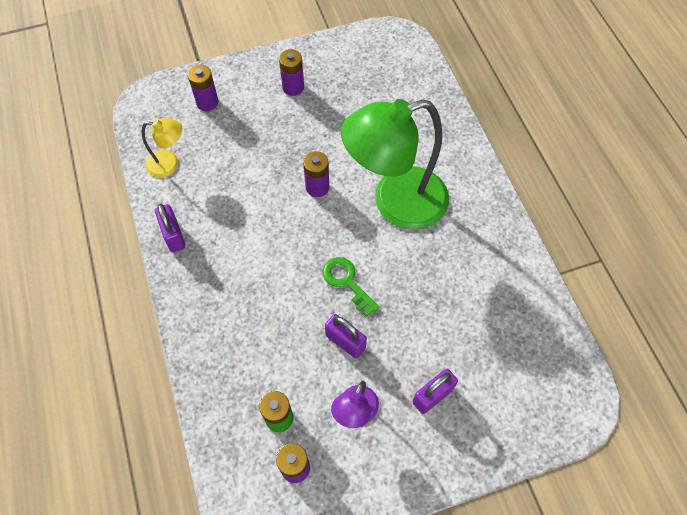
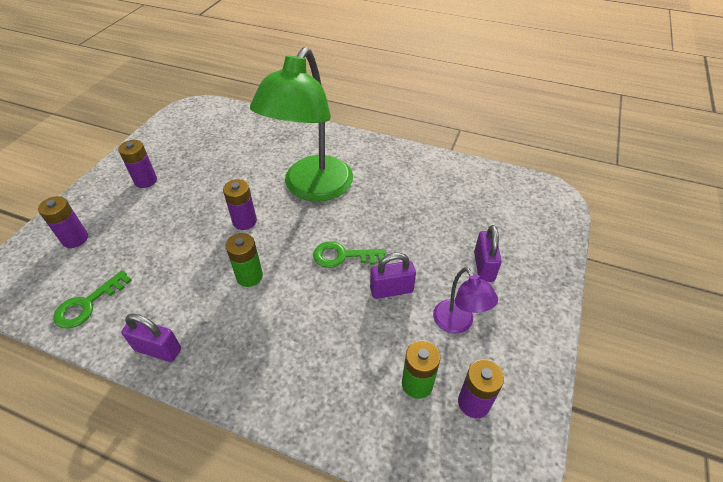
camera: 50 degrees left, 15 degrees down
yellow lamp [142,118,182,177] -> green key [53,270,132,329]
none -> green battery [226,233,263,287]

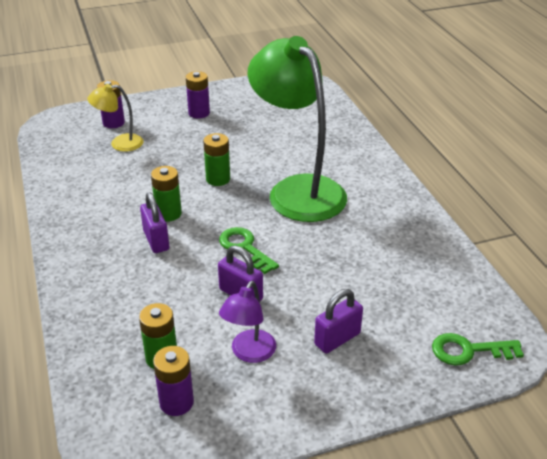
camera: 50 degrees right, 10 degrees down
green key [53,270,132,329] -> green key moved to [432,333,524,366]
purple padlock [121,313,181,362] -> purple padlock moved to [140,192,169,253]
purple battery [223,179,257,230] -> green battery [203,133,230,186]
green lamp [250,47,353,201] -> green lamp turned 75 degrees clockwise [248,36,347,222]
none -> yellow lamp [87,84,144,152]

